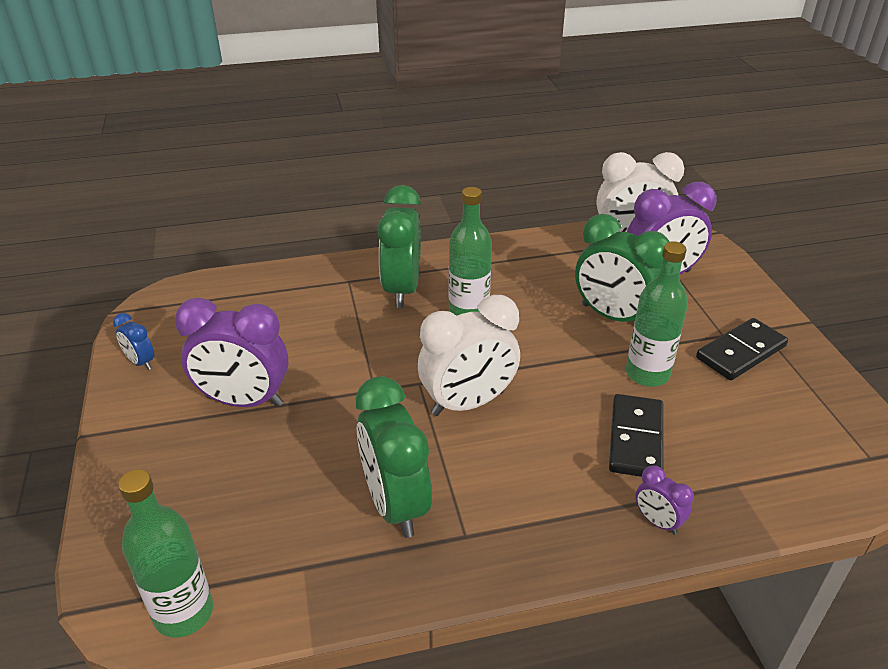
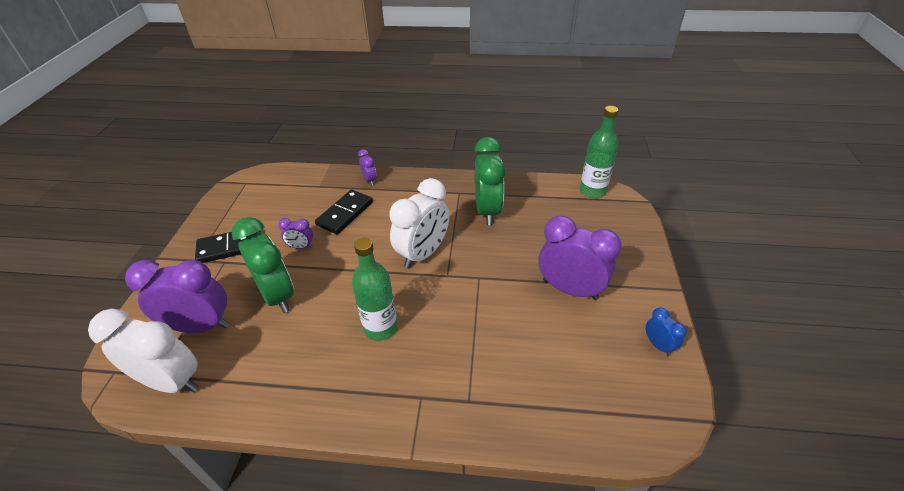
camera: 160 degrees left, 5 degrees up
green clock [377,185,421,308] -> none
white clock [418,295,520,416] -> white clock turned 135 degrees clockwise [389,178,449,269]
green bottle [626,242,688,387] -> purple clock [278,218,313,249]

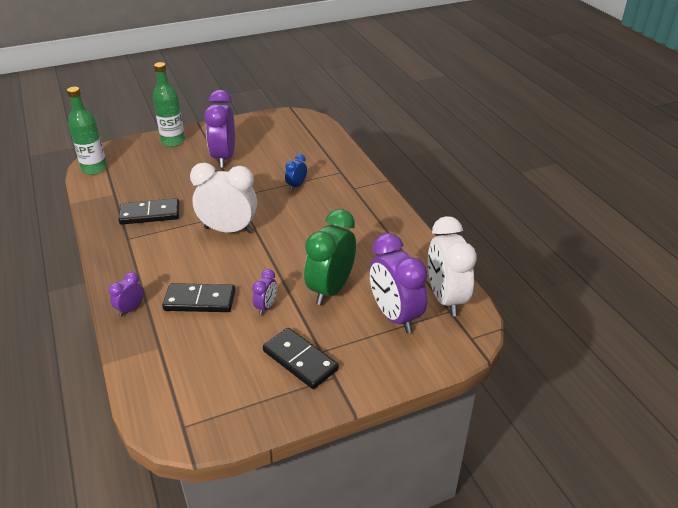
camera: 120 degrees left, 5 degrees down
purple clock [278,218,313,249] -> purple clock turned 45 degrees clockwise [252,269,277,315]
green bottle [352,238,398,341] -> green bottle moved to [153,62,185,147]
green clock [475,137,505,225] -> black domino [118,198,179,225]
blue clock [646,307,687,356] -> blue clock moved to [285,154,307,191]

